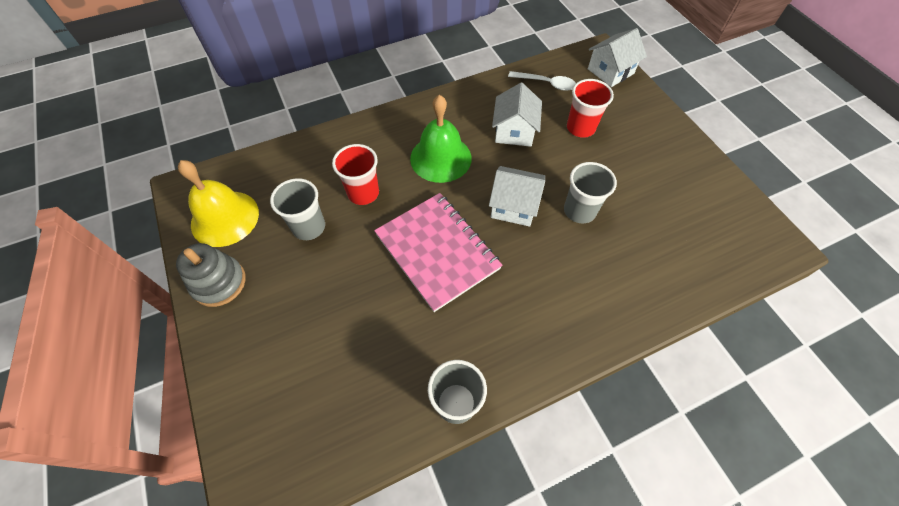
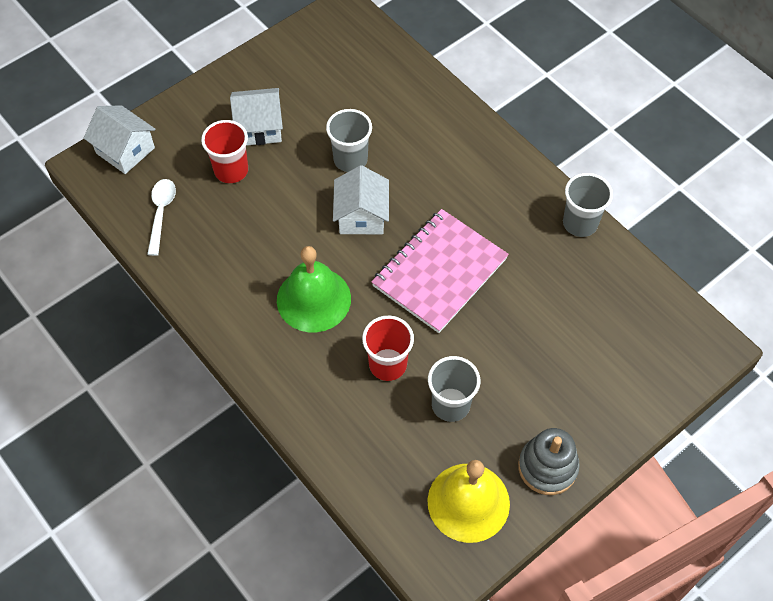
camera: 105 degrees left, 0 degrees up
white house [492,83,542,147] -> white house moved to [230,88,283,146]

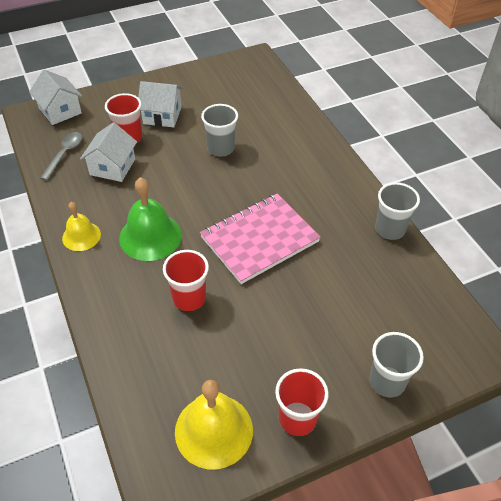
camera: 15 degrees right, 10 degrees down
white spoon [147,179,176,256] -> grey spoon [40,132,82,181]
white house [333,165,389,234] -> white house moved to [80,122,137,182]
grey cup [428,356,480,422] -> grey cup moved to [369,332,424,398]
grey stacking toy [518,428,580,495] -> red cup [275,368,329,436]
none -> yellow bell [62,202,101,251]

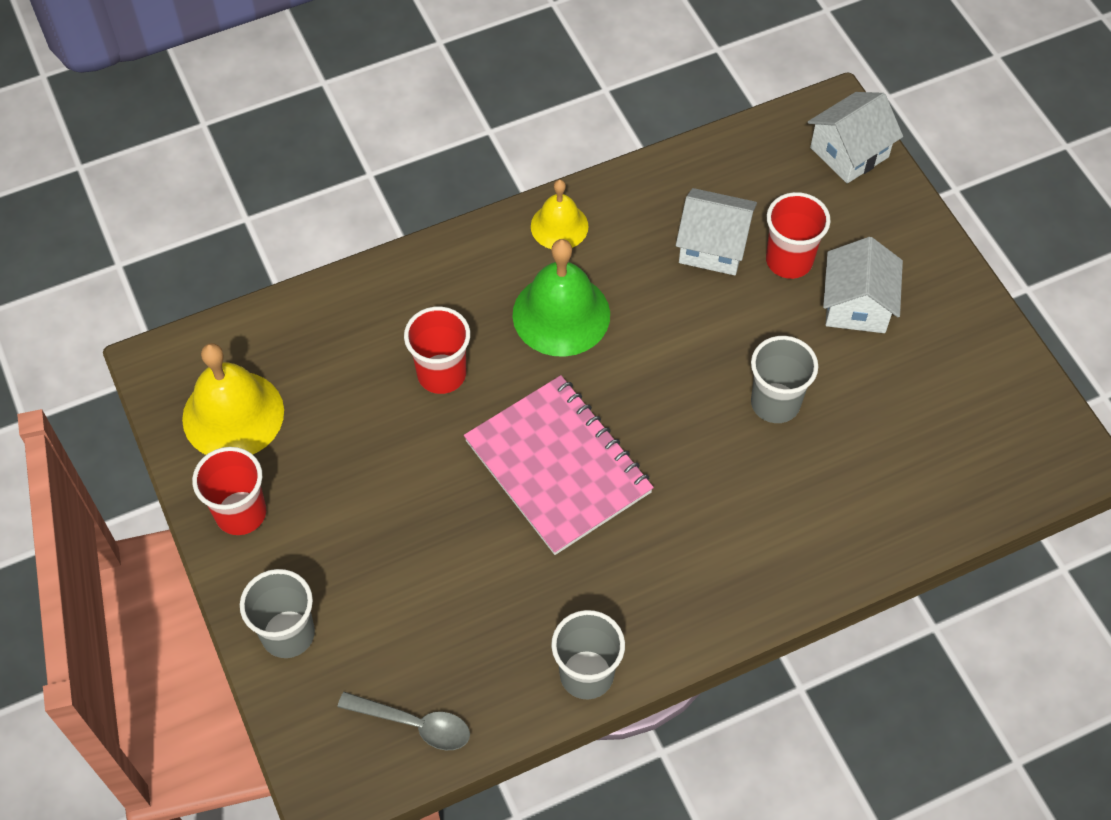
camera: 90 degrees right, 10 degrees up
grey spoon [40,132,82,181] -> grey spoon moved to [338,692,470,750]

